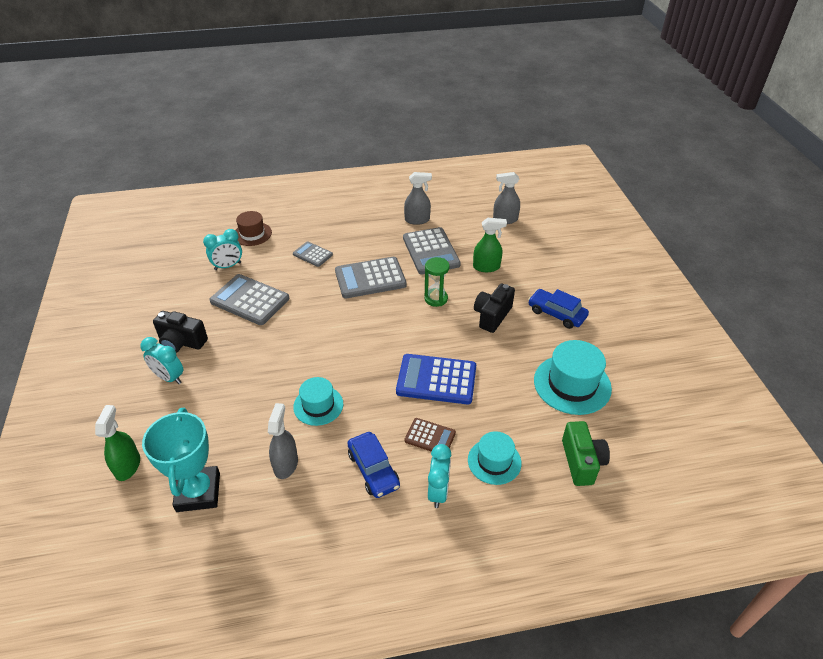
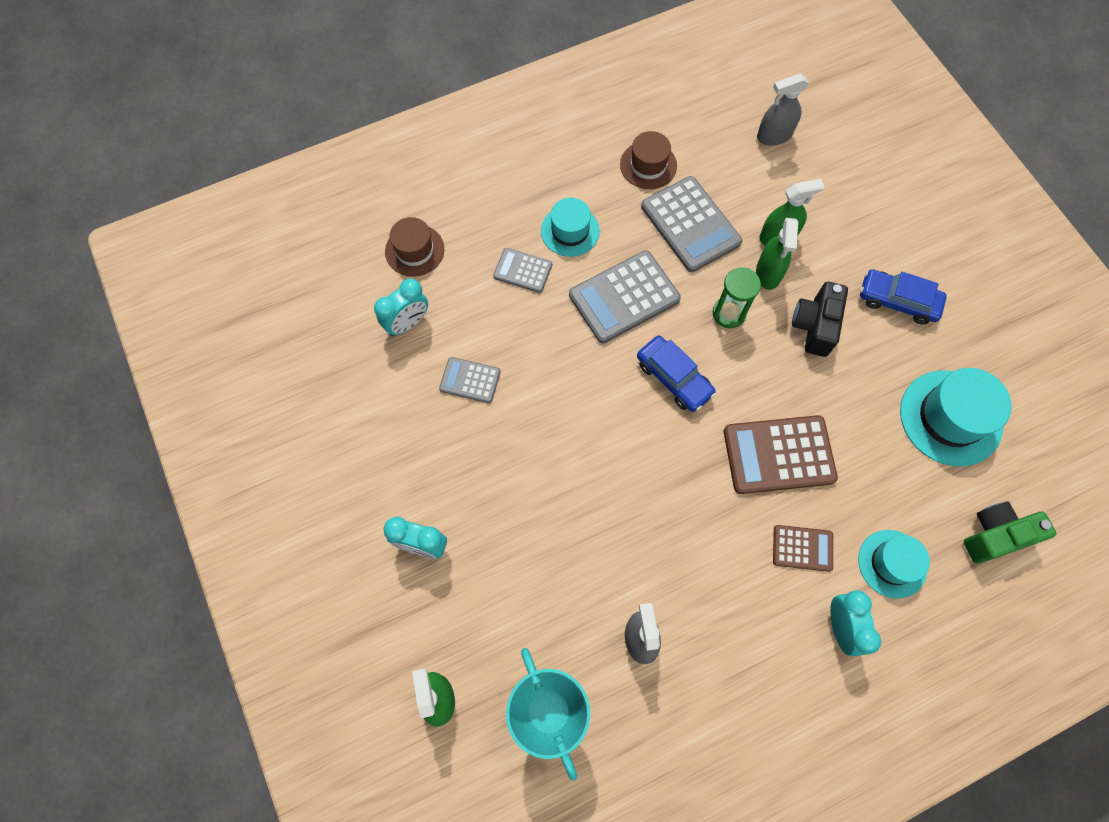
camera: 15 degrees left, 25 degrees up
black camera [153,311,208,353] -> none
grey calculator [209,274,289,325] -> grey calculator [439,357,501,403], size x0.55
turquoise hat [293,377,343,426] -> turquoise hat moved to [541,198,600,257]
blue car [347,432,400,498] -> blue car moved to [637,336,716,412]
blue calculator [396,354,476,404] -> brown calculator [724,415,838,494]
grey spray bottle [404,172,432,225] -> brown hat [620,131,677,189]
green camera [562,421,610,486] -> green camera turned 90 degrees counterclockwise [964,502,1056,563]
none -> green spray bottle [756,218,798,290]

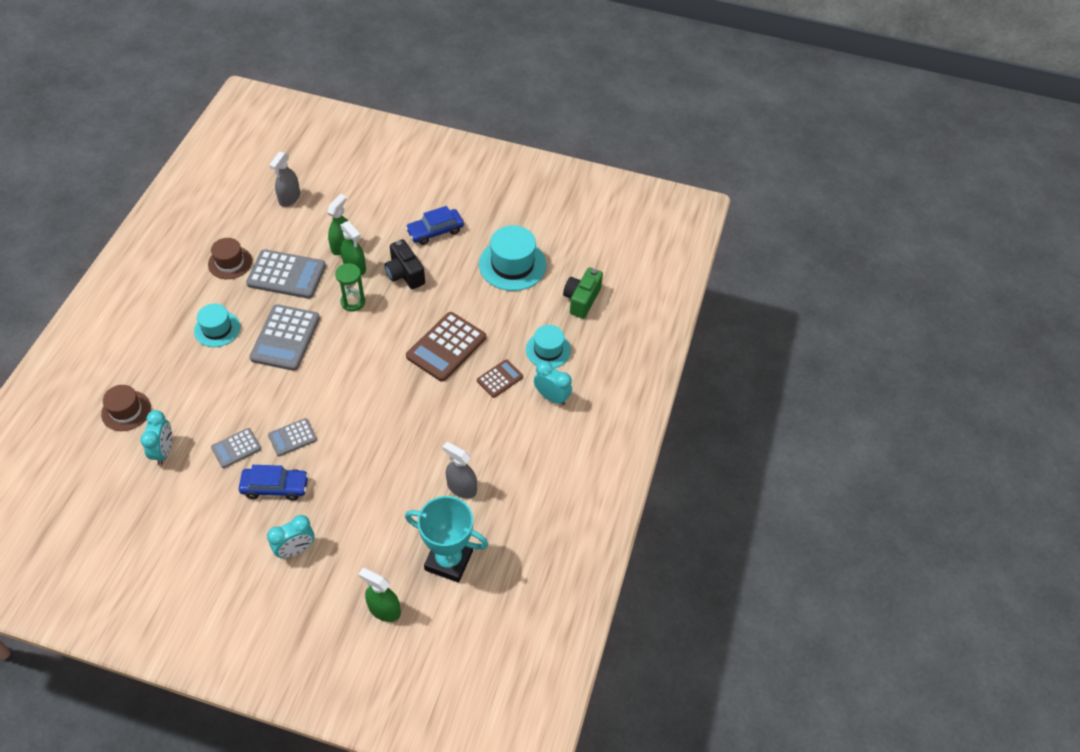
camera: 50 degrees left, 15 degrees down
grey calculator [493,248,552,293] -> grey calculator moved to [268,418,317,456]
blue car [637,336,716,412] -> blue car moved to [239,465,309,501]

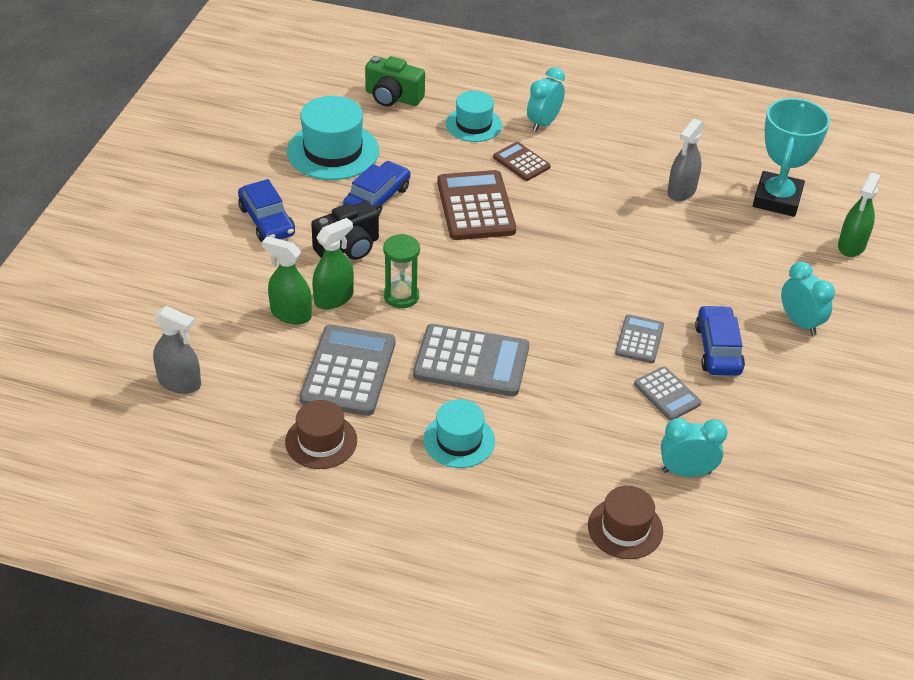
camera: 90 degrees left, 10 degrees down
grey calculator [268,418,317,456] -> grey calculator turned 135 degrees counterclockwise [615,314,664,363]
brown calculator [406,312,486,382] -> brown calculator turned 135 degrees counterclockwise [437,170,516,240]
none -> blue car [343,161,411,215]

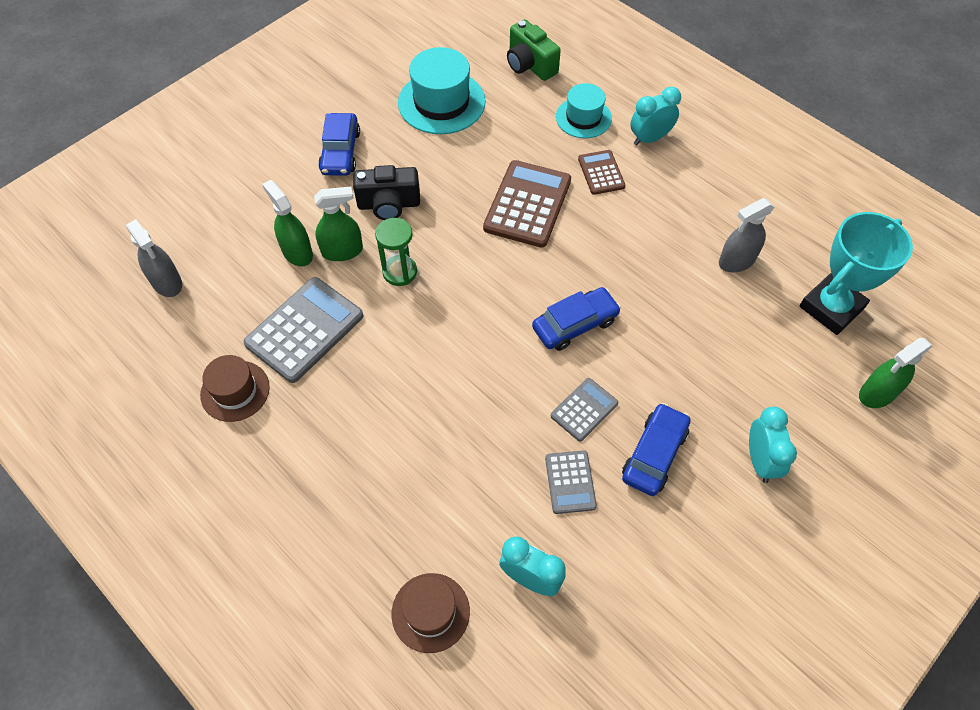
camera: 30 degrees right, 15 degrees up
blue car [343,161,411,215] -> blue car moved to [532,287,621,351]
grey calculator [413,324,529,396] -> none
turquoise hat [423,399,495,468] -> none

